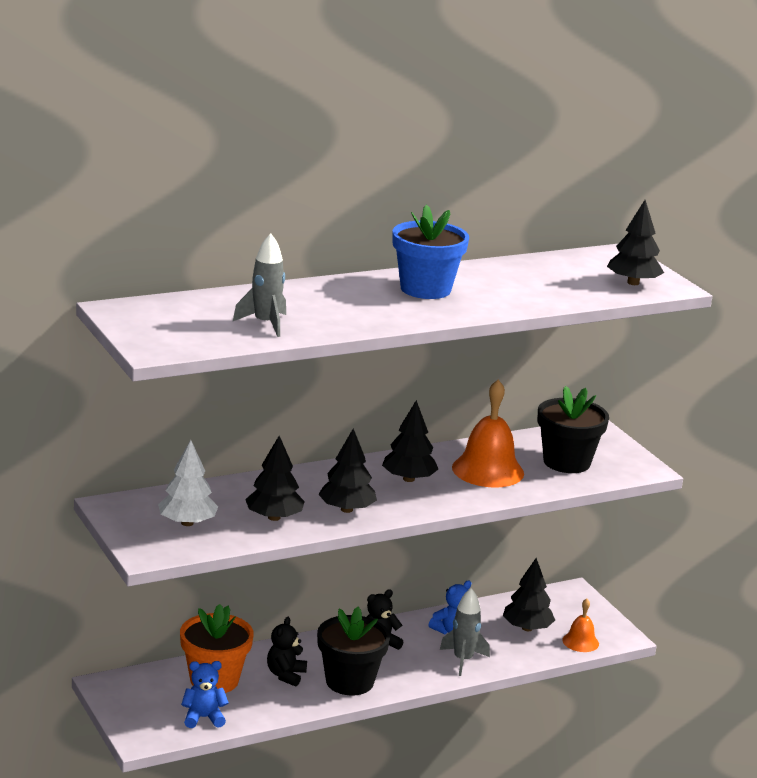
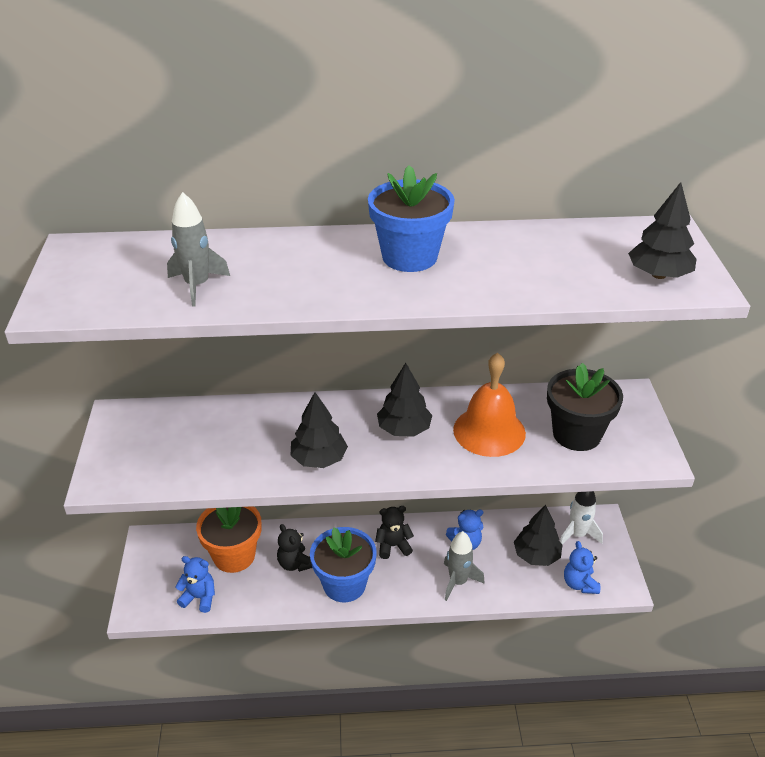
camera: 25 degrees right, 15 degrees up
white tree [158,440,218,526] -> none
black tree [245,436,305,521] -> none
black teddy bear [267,617,307,686] -> black teddy bear turned 75 degrees counterclockwise [277,524,312,572]
black flower pot [317,607,390,695] -> blue flower pot [310,527,377,602]
orange bell [562,598,599,652] -> blue teddy bear [564,541,600,594]
none -> white rocket [560,491,603,544]

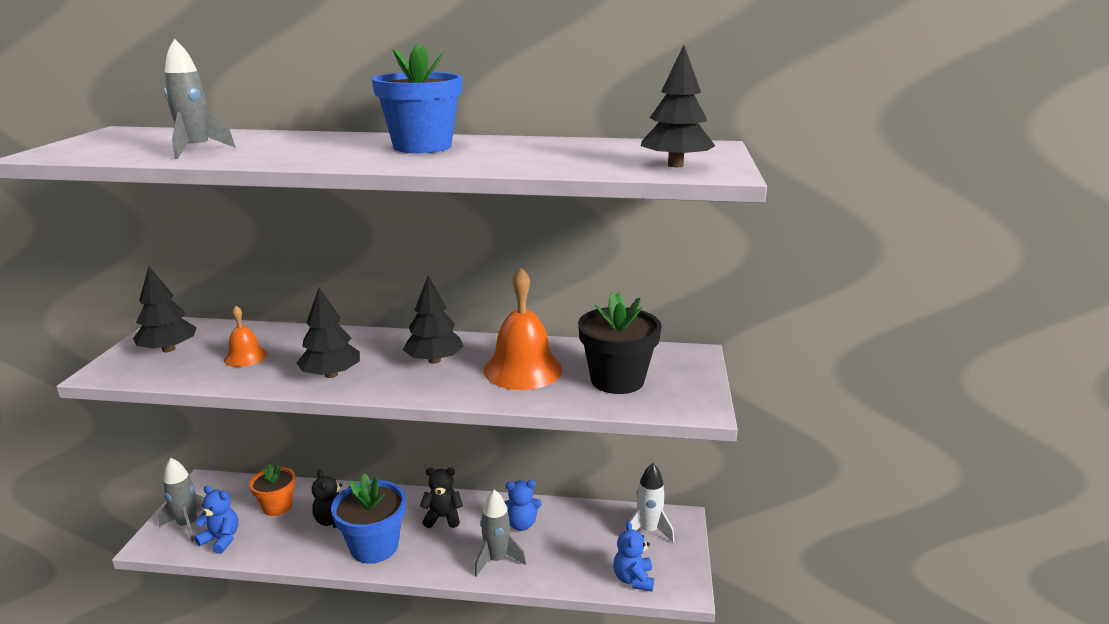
camera: 10 degrees right, 15 degrees down
orange flower pot [196,506,261,573] -> orange flower pot [250,463,296,516], size x0.64
black tree [514,505,562,566] -> black tree moved to [133,266,197,352]
none -> grey rocket [158,458,205,542]
none -> orange bell [224,306,267,367]

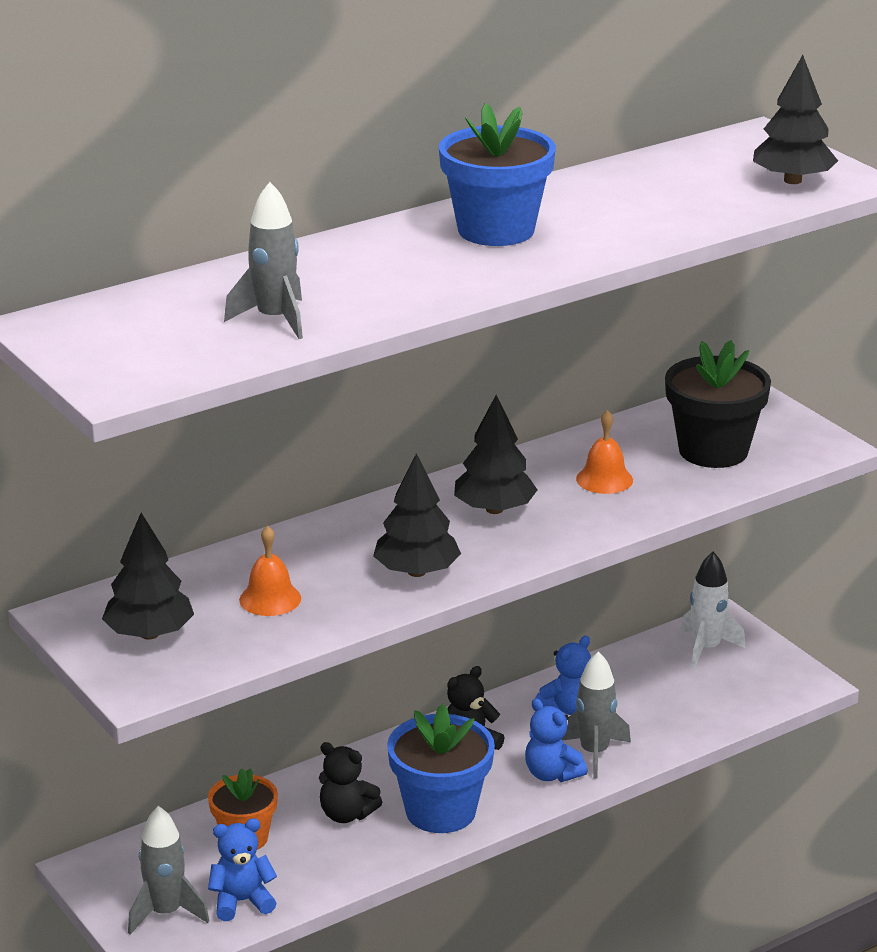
camera: 40 degrees left, 5 degrees up
orange bell [484,268,563,390] -> orange bell [576,410,633,494], size x0.53
blue teddy bear [613,521,654,592] -> blue teddy bear moved to [525,698,588,782]

